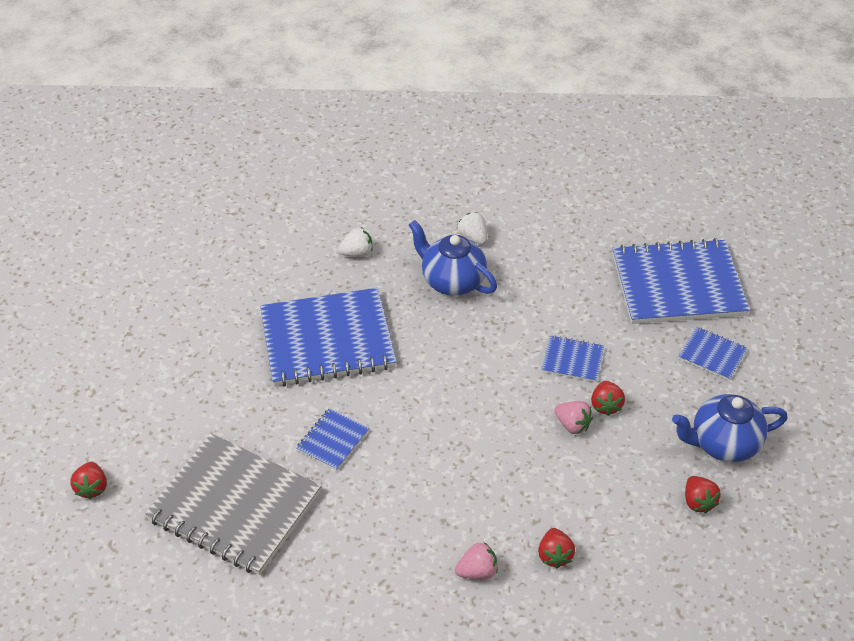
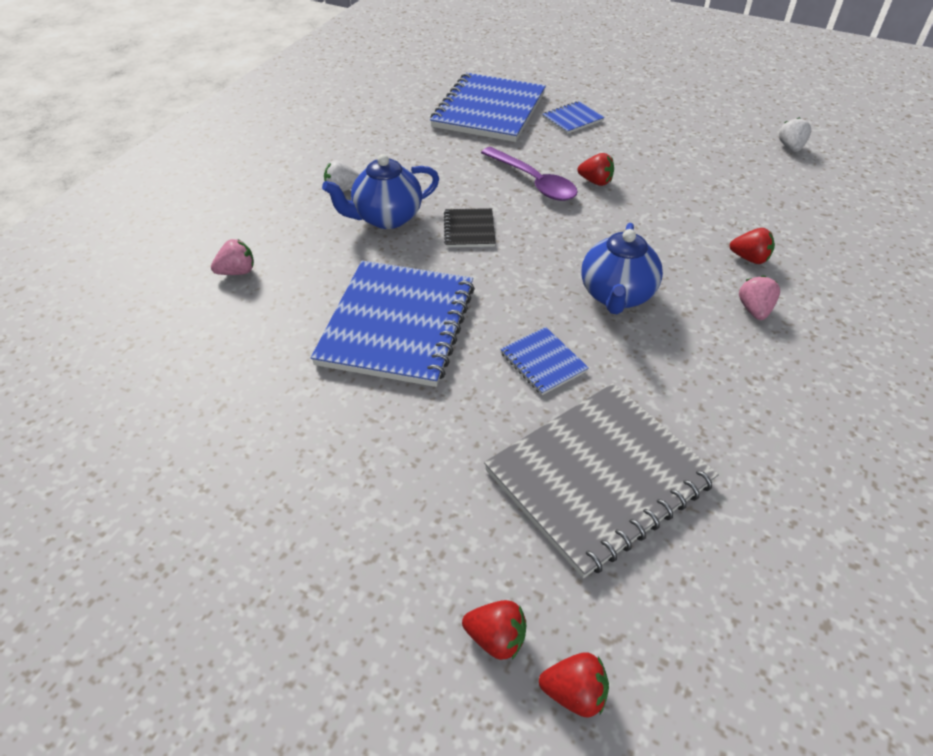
camera: 65 degrees left, 0 degrees up
white strawberry [338,227,373,257] -> white strawberry moved to [779,117,811,152]
blue notebook [541,335,604,382] -> purple spoon [481,147,578,201]
pink strawberry [555,401,593,434] -> pink strawberry moved to [211,239,254,275]
blue teapot [672,394,788,462] -> blue teapot moved to [581,223,663,314]
red strawberry [685,476,721,513] -> red strawberry moved to [539,652,609,718]
none -> black notebook [444,208,496,247]

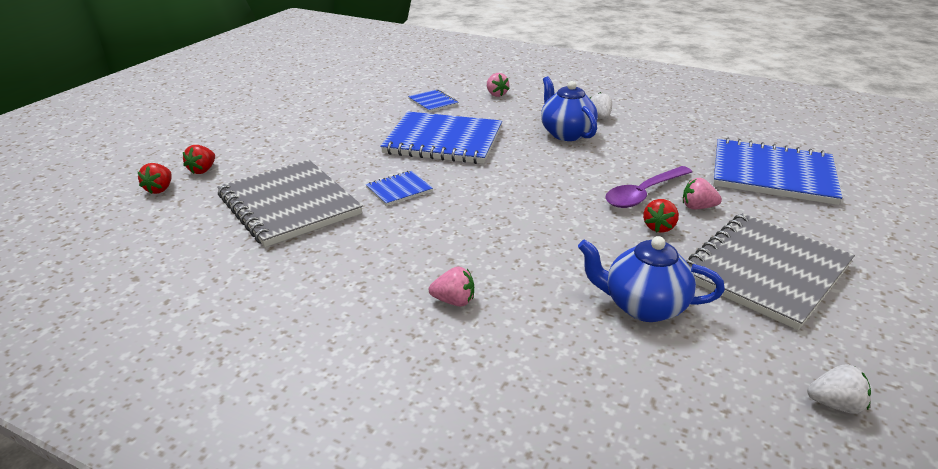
camera: 90 degrees right, 15 degrees down
black notebook [444,208,496,247] -> none
blue notebook [542,101,605,134] -> blue notebook moved to [408,89,458,112]
blue teapot [581,223,663,314] -> blue teapot moved to [578,236,725,322]
red strawberry [729,228,775,264] -> none
none -> pink strawberry [683,178,722,210]
none -> grey notebook [685,213,855,330]

